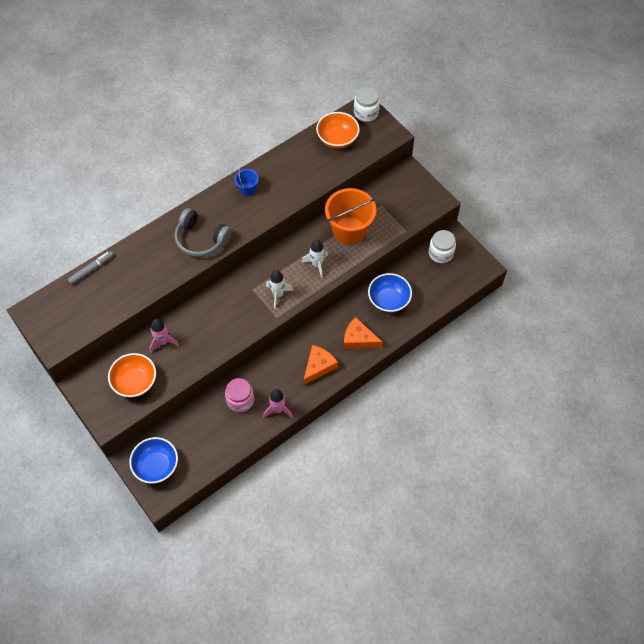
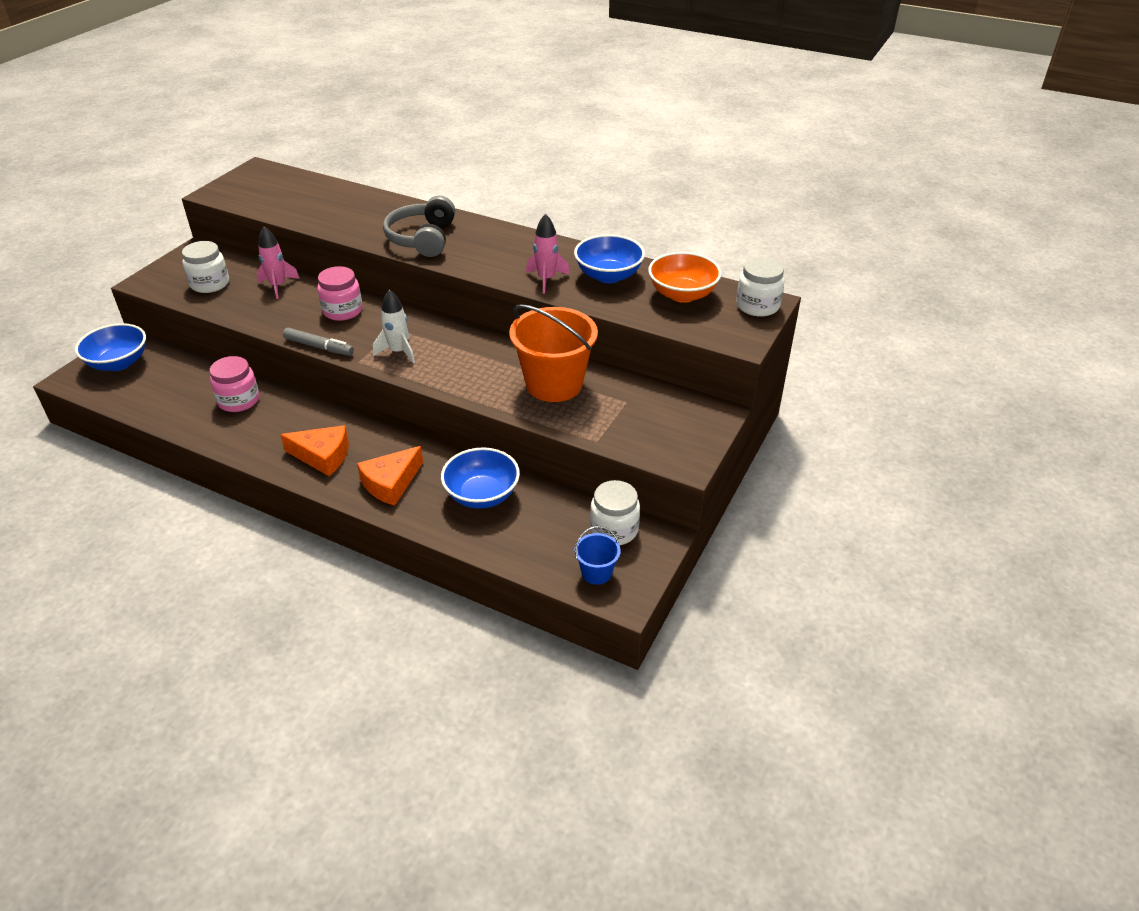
camera: 65 degrees right, 20 degrees down
grey marker [68,251,114,285] -> grey marker moved to [283,328,354,356]
orange bowl [108,353,156,397] -> white jar [182,241,229,293]
blue bucket [235,167,259,196] -> blue bucket moved to [574,526,621,585]
pink rocket [263,389,293,418] -> pink rocket moved to [526,214,570,294]
white rocket [301,239,328,278] -> none
orange cheese [344,317,383,349] -> orange cheese turned 135 degrees counterclockwise [357,446,423,506]
none -> pink jar [317,266,363,321]
none -> blue bowl [574,234,645,283]

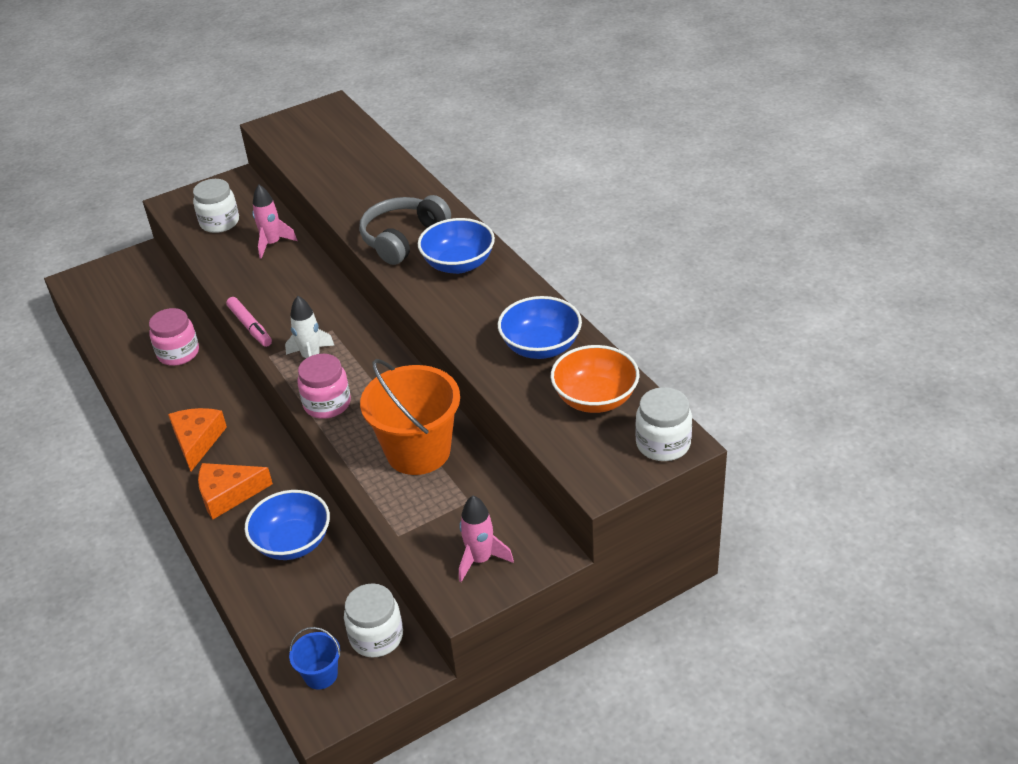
camera: 35 degrees right, 0 degrees up
blue bowl [75,323,146,371] -> blue bowl moved to [418,218,495,274]
orange cheese [280,425,349,476] -> orange cheese turned 135 degrees counterclockwise [168,408,227,472]
grey marker [283,328,354,356] -> pink marker [226,297,272,347]
pink jar [317,266,363,321] -> pink jar moved to [297,354,351,419]
pink rocket [526,214,570,294] -> pink rocket moved to [459,496,514,582]

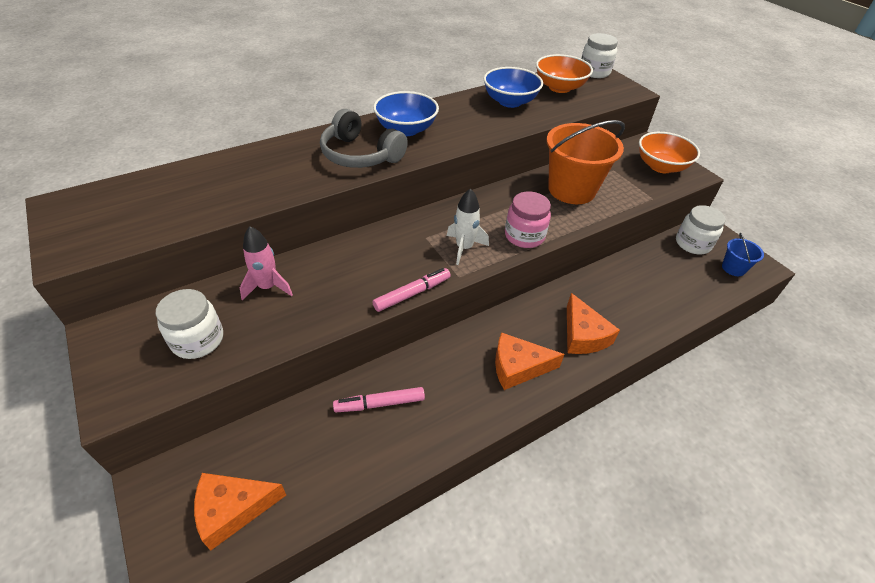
camera: 95 degrees left, 5 degrees up
pink jar [149,308,199,366] -> pink marker [333,387,425,412]
blue bowl [245,490,330,560] -> none
pink rocket [459,496,514,582] -> orange bowl [639,132,700,173]
none -> orange cheese [194,473,286,550]

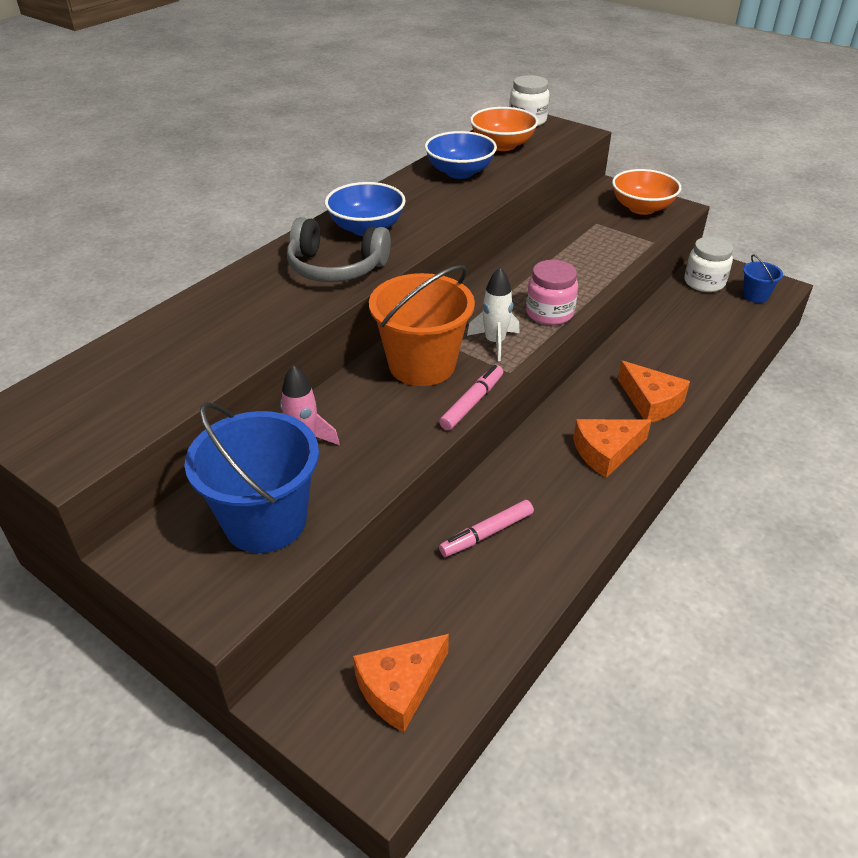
camera: 20 degrees left, 5 degrees down
white jar [156,289,223,359] -> blue bucket [185,402,319,553]
orange bucket [547,120,625,204] -> orange bucket moved to [369,265,475,386]

